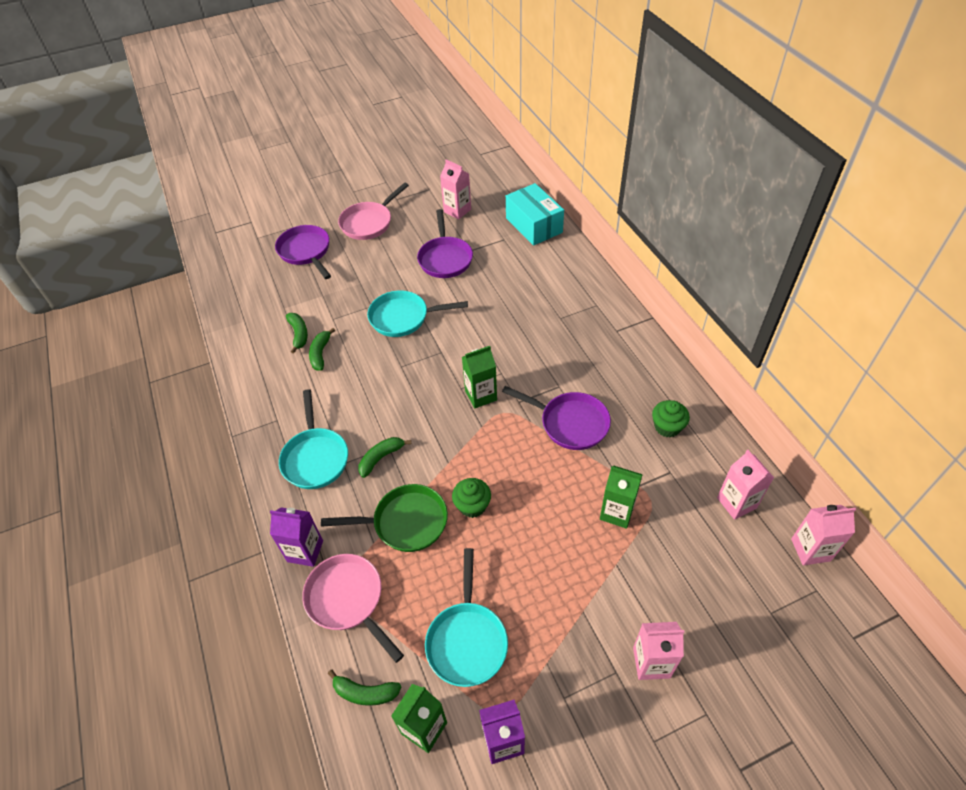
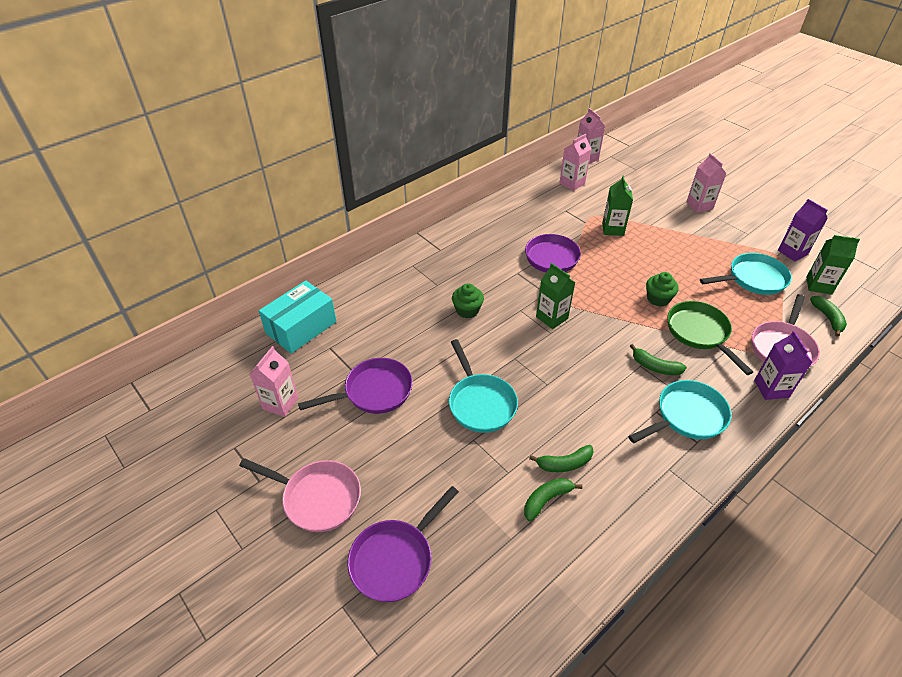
camera: 110 degrees left, 5 degrees down
green cupcake [652,400,690,438] -> green cupcake moved to [452,283,484,318]

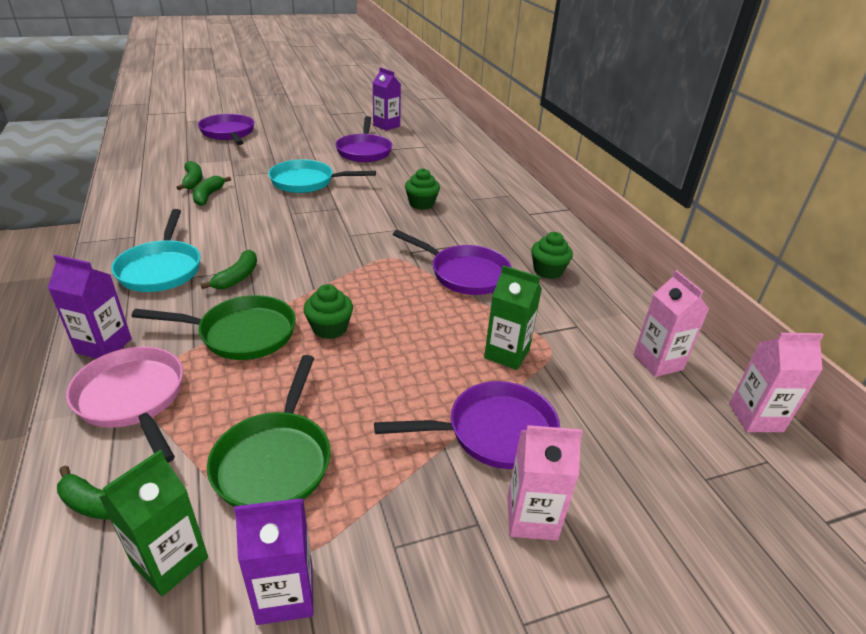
camera: 110 degrees right, 10 degrees down
pink pan [239,458,361,532] -> none
pink carton [250,346,298,417] -> purple carton [373,67,401,131]
turquoise box [259,280,337,354] -> none
green carton [536,263,576,329] -> none
green banana [630,344,687,375] -> green banana turned 150 degrees clockwise [201,250,257,289]
turquoise pan [700,253,792,295] -> green pan [207,355,331,507]
none -> purple pan [374,381,560,469]
none -> green cupcake [531,232,573,279]

